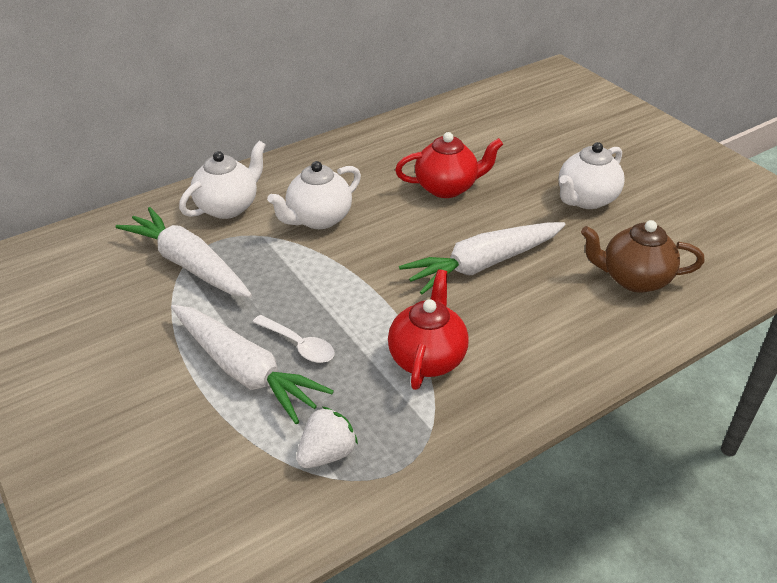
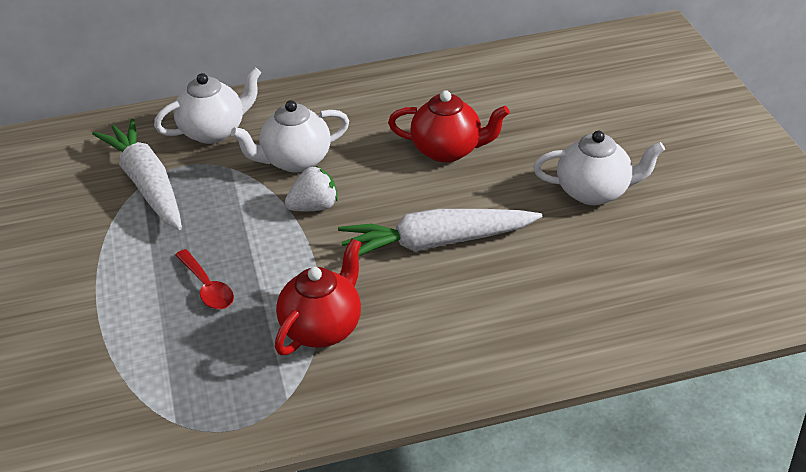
camera: 20 degrees right, 0 degrees up
white carrot [171,305,334,424] -> none
white spoon [253,315,335,363] -> red spoon [175,249,234,309]
white strawberry [296,407,358,468] -> white strawberry moved to [285,166,338,211]
white teapot [559,142,624,209] -> white teapot turned 150 degrees counterclockwise [533,131,665,205]
brown teapot [581,220,705,293] -> none

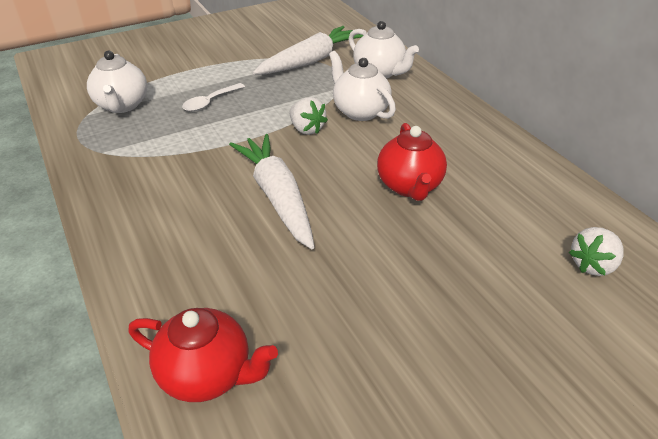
camera: 75 degrees right, 0 degrees up
red spoon [175,249,234,309] -> white spoon [182,83,245,112]
red teapot [275,239,361,355] -> red teapot moved to [129,308,278,402]
white teapot [533,131,665,205] -> white teapot moved to [87,51,147,113]
none -> white strawberry [569,227,624,276]

